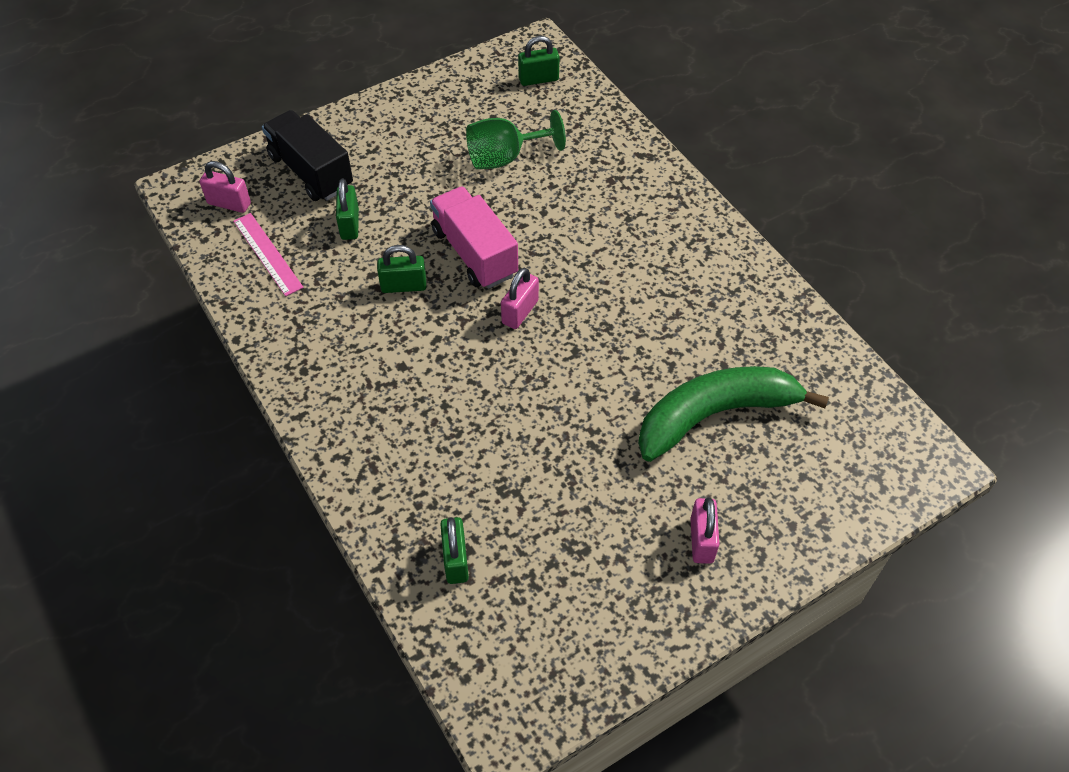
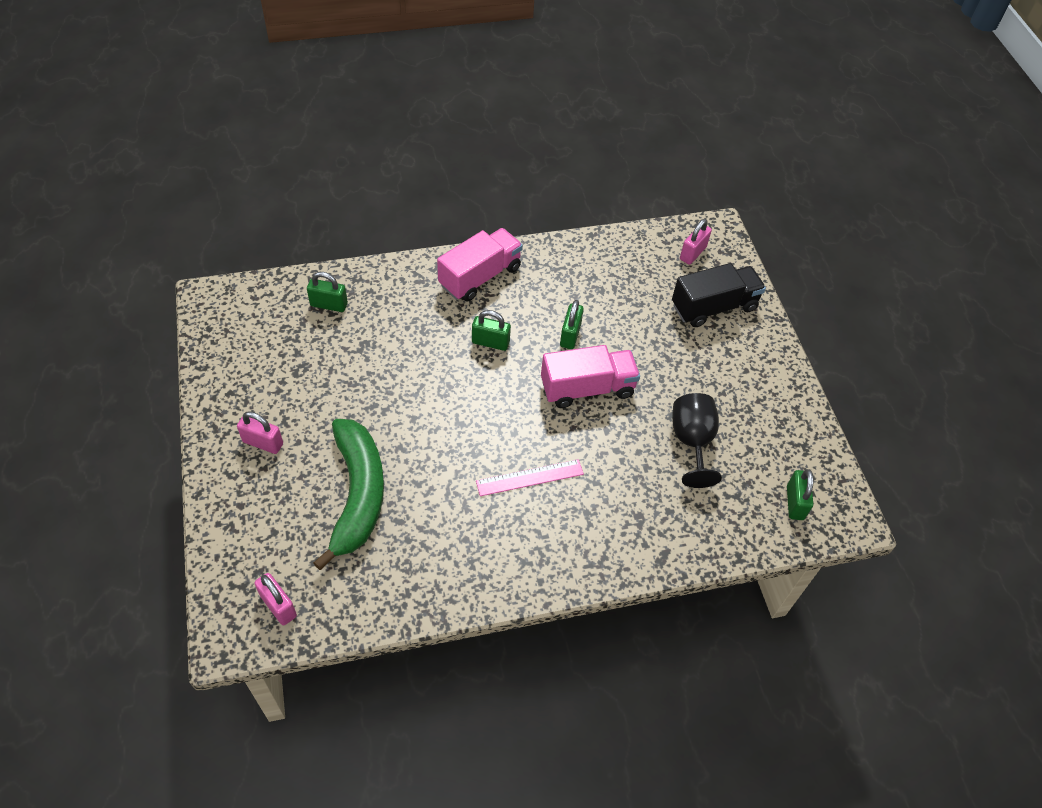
camera: 105 degrees right, 0 degrees up
pink ruler [233,213,304,296] -> pink ruler moved to [476,459,584,496]
green padlock [336,179,359,240] -> green padlock moved to [472,310,511,351]
green goblet [466,110,566,169] -> black goblet [672,393,722,488]
pink padlock [501,268,539,329] -> pink padlock moved to [254,573,297,625]
none -> pink truck [437,228,523,301]

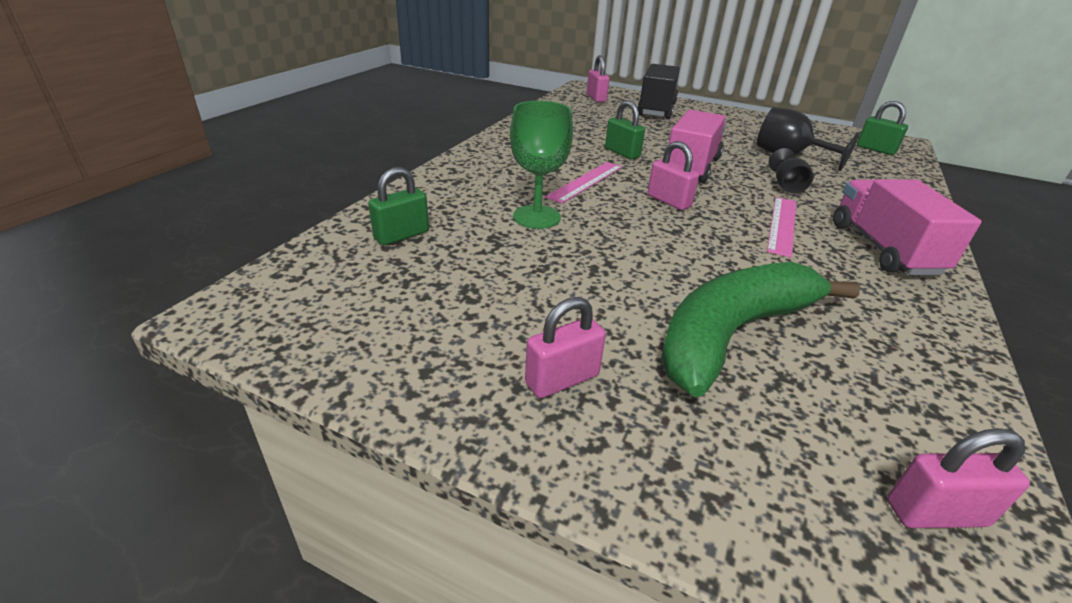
camera: 50 degrees left, 20 degrees down
green banana [313,419,384,570] -> green banana turned 75 degrees counterclockwise [661,262,860,397]
pink truck [437,228,523,301] -> pink truck moved to [833,179,982,275]
green padlock [472,310,511,351] -> pink ruler [545,162,622,204]
none -> green goblet [510,101,573,229]
none -> pink padlock [647,141,699,210]
none -> black goblet [769,148,814,194]

